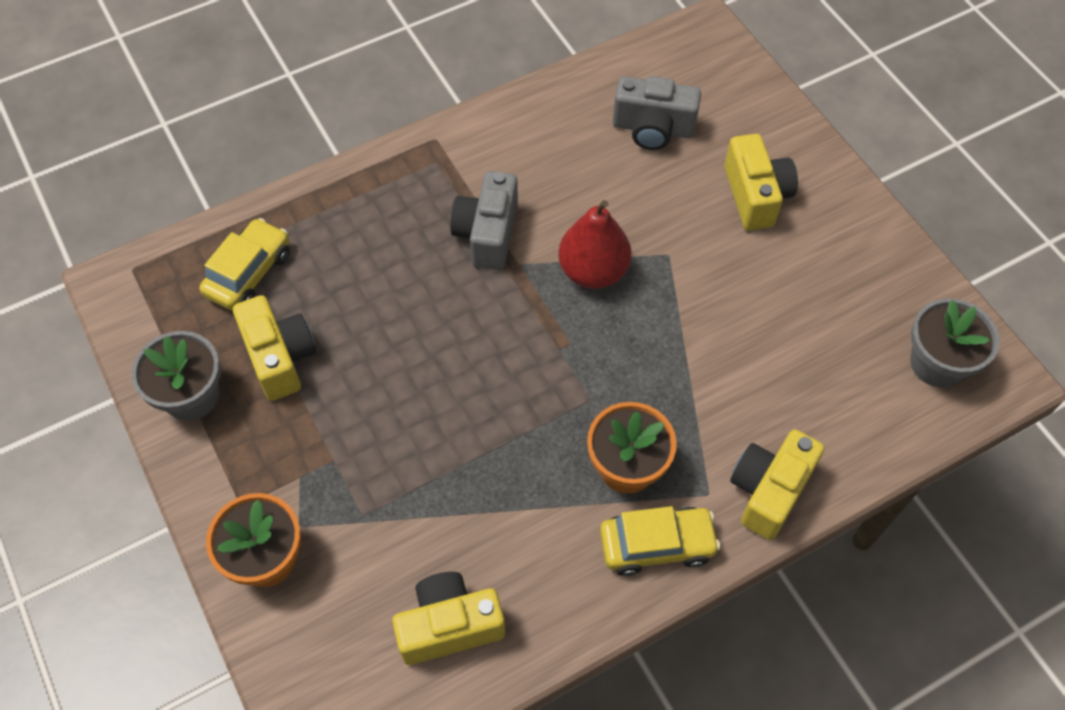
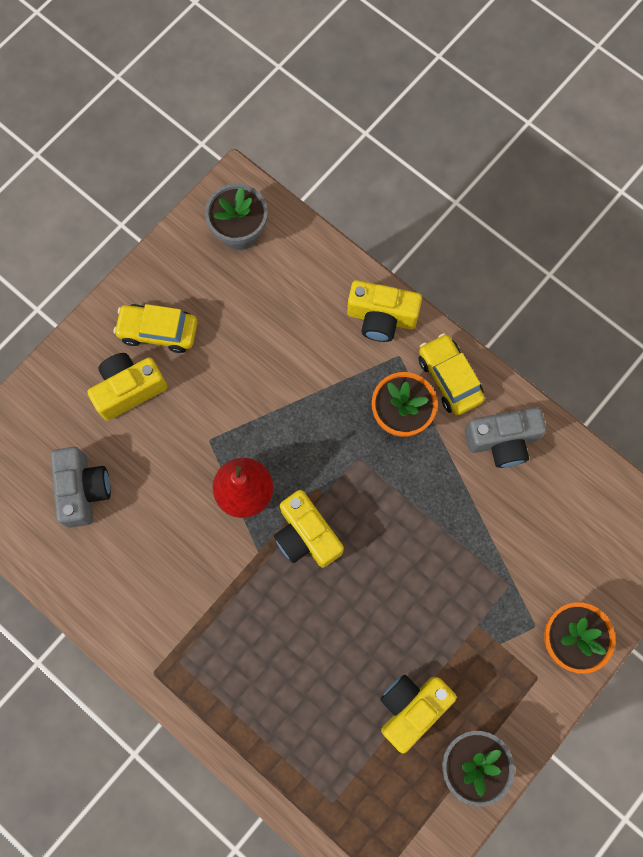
camera: 110 degrees left, 15 degrees up
yellow car [199,218,289,311] -> yellow car moved to [113,304,197,353]
yellow camera [392,572,505,665] -> yellow camera moved to [274,490,344,568]
grey camera [450,171,518,270] -> grey camera moved to [465,407,546,468]

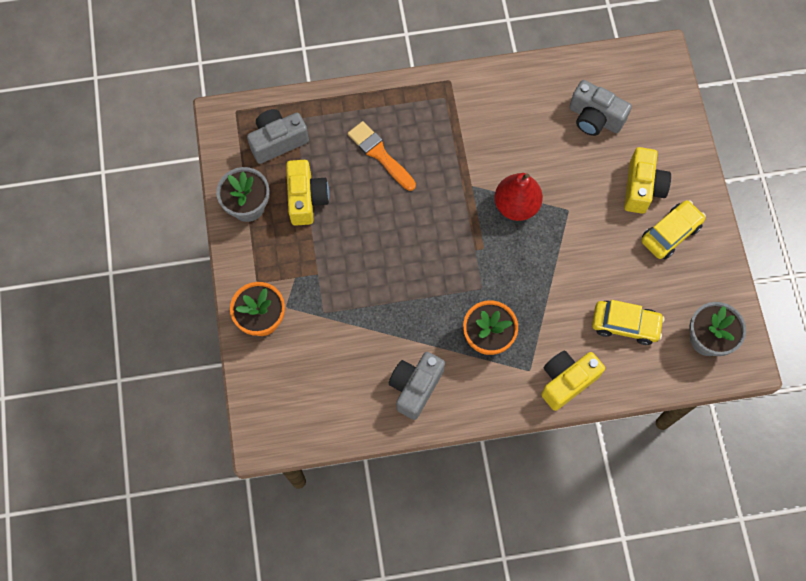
camera: 130 degrees right, 5 degrees down
yellow camera [274,490,344,568] -> none
yellow car [419,333,485,415] -> yellow car moved to [592,300,665,345]
none -> grey camera [247,109,309,164]
none -> orange brush [348,121,416,191]

